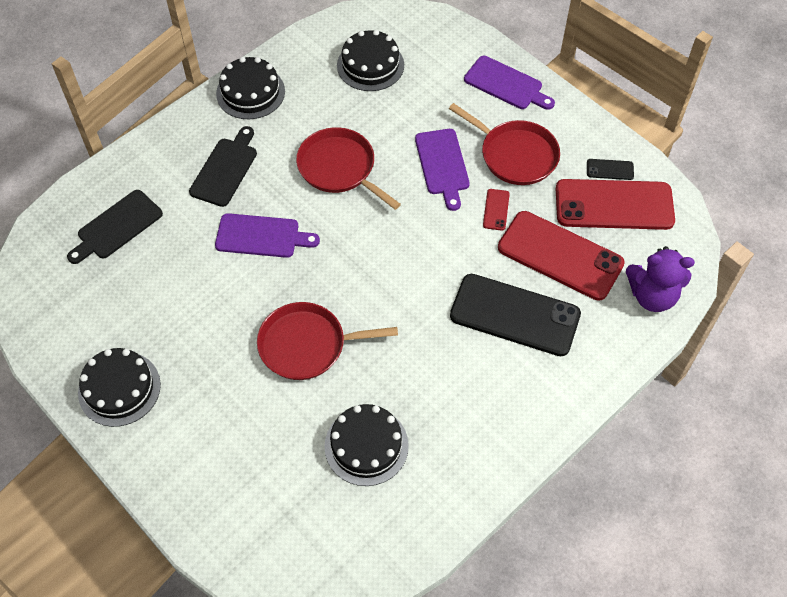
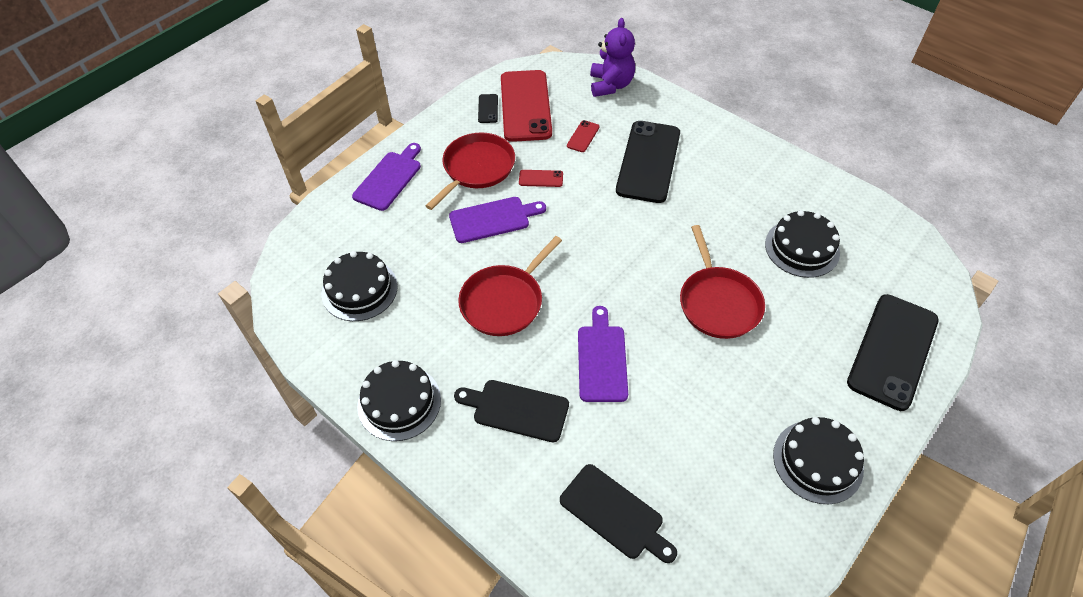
camera: 95 degrees left, 5 degrees down
red phone [498,211,625,301] -> red phone [567,120,600,152], size x0.41
none -> black phone [847,294,939,411]

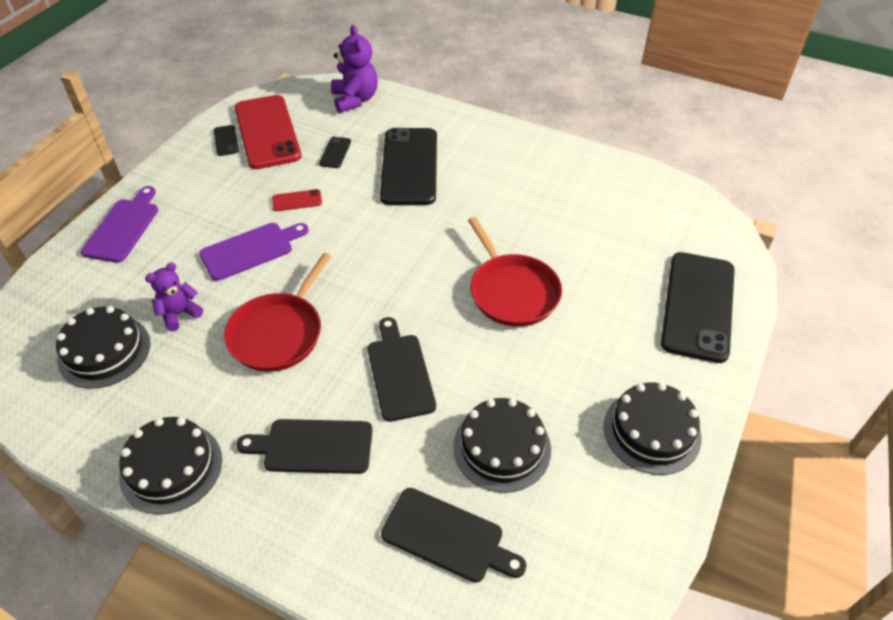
camera: 15 degrees left, 5 degrees down
red pan [426,132,515,210] -> none
red phone [567,120,600,152] -> black phone [319,137,351,168]
purple cutting board [578,306,628,402] -> black cutting board [368,317,436,422]
black cake [765,210,840,278] -> black cake moved to [453,398,551,493]
none -> purple teddy bear [145,263,203,331]

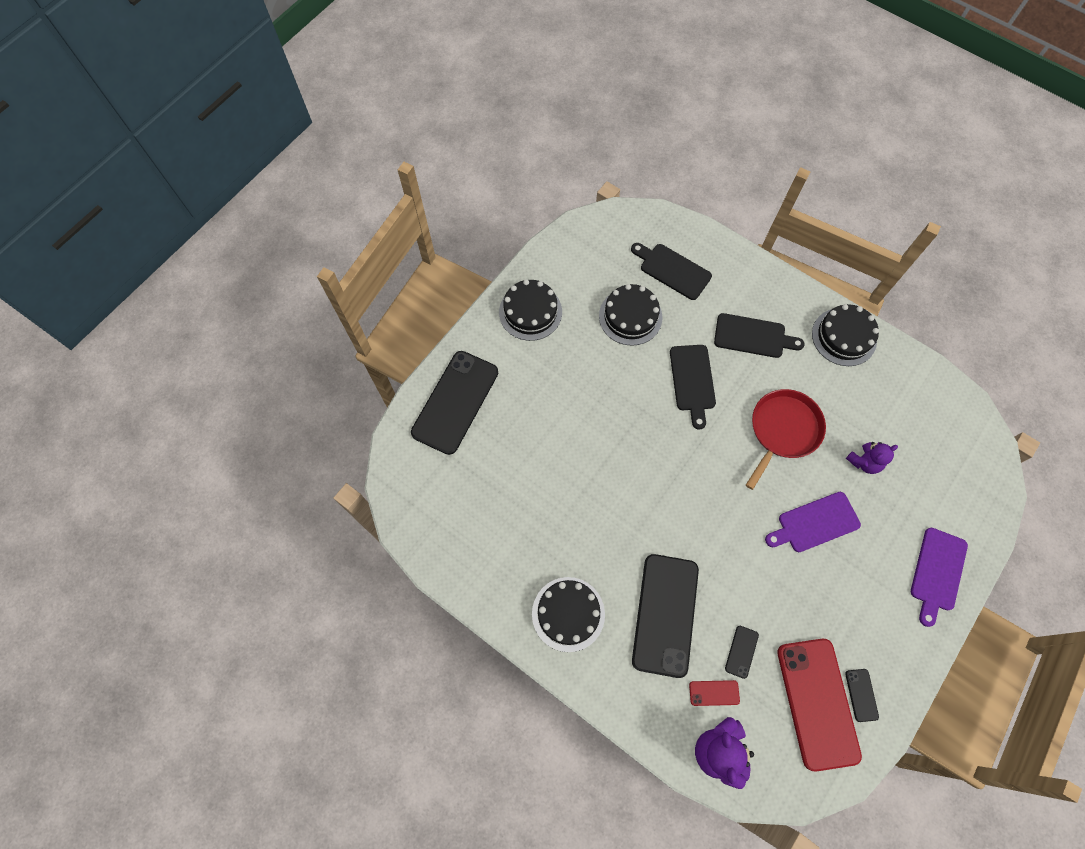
camera: 170 degrees left, 20 degrees up
black cake [56,306,150,389] -> black cake moved to [532,577,605,652]
red phone [272,189,322,211] -> red phone moved to [689,680,740,706]
red pan [468,217,562,327] -> none

